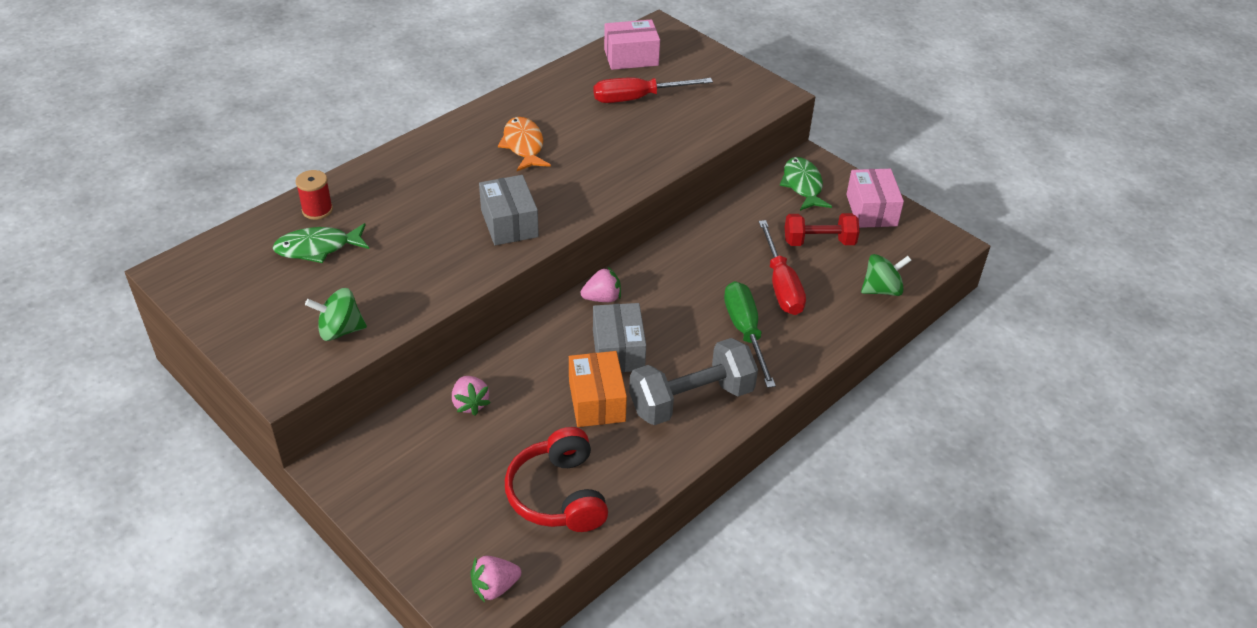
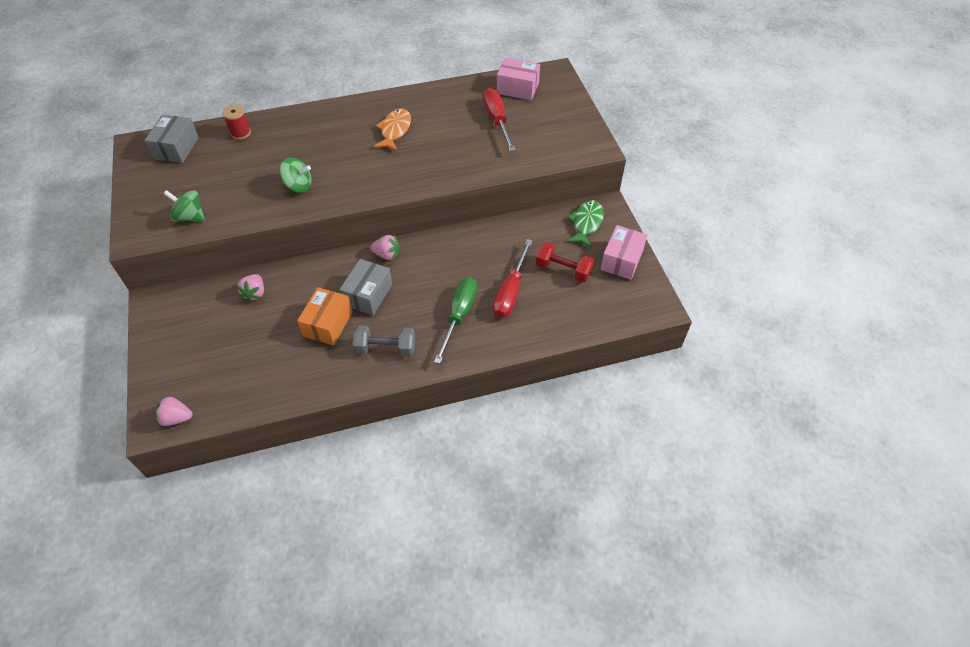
camera: 30 degrees right, 10 degrees up
green fish [273,223,369,263] -> none
grey box [479,175,539,245] -> grey box moved to [144,115,199,163]
red headphones [505,427,608,532] -> none
red screwdriver [594,77,713,103] -> red screwdriver turned 60 degrees clockwise [483,88,515,151]
grey dumbbell [629,338,758,425] -> grey dumbbell [353,325,415,357], size x0.67
green spinning top [861,254,912,296] -> green spinning top moved to [280,157,312,193]

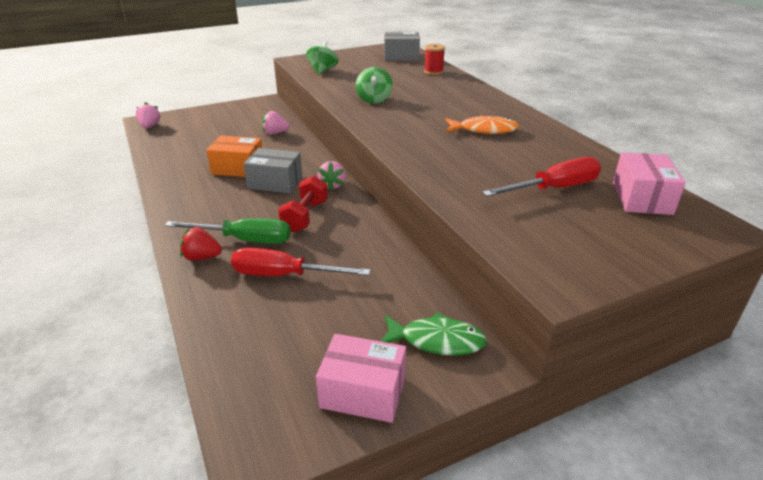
camera: 80 degrees right, 20 degrees down
grey dumbbell [353,325,415,357] -> none
red dumbbell [536,242,594,282] -> red dumbbell moved to [278,176,328,232]
none -> red strawberry [180,227,222,261]

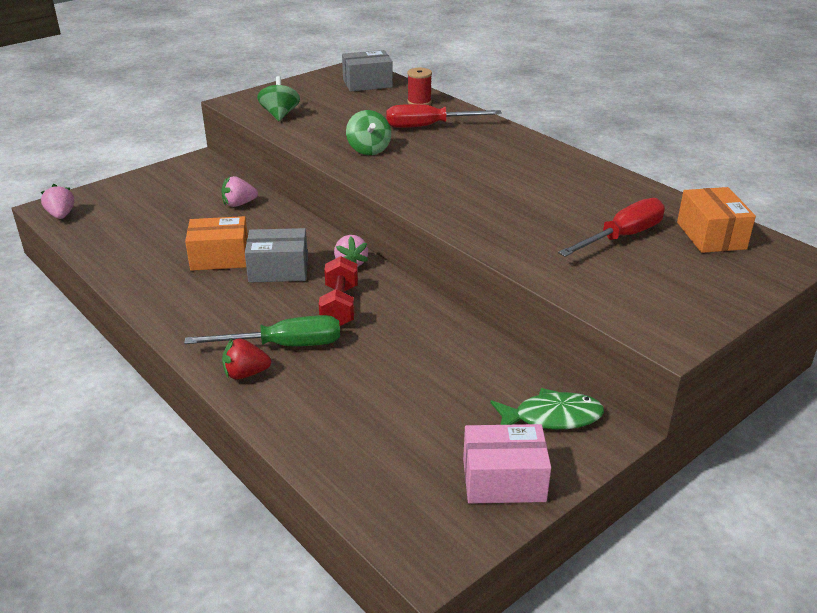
camera: 15 degrees left, 0 degrees up
red screwdriver [231,247,371,276] -> red screwdriver moved to [386,104,502,128]
orange fish [445,116,519,134] -> none
pink box [613,153,686,215] -> orange box [677,187,756,253]

